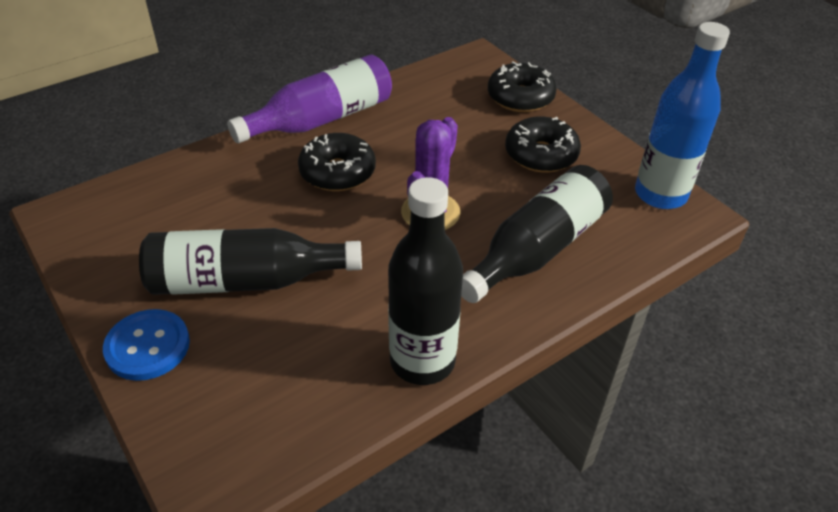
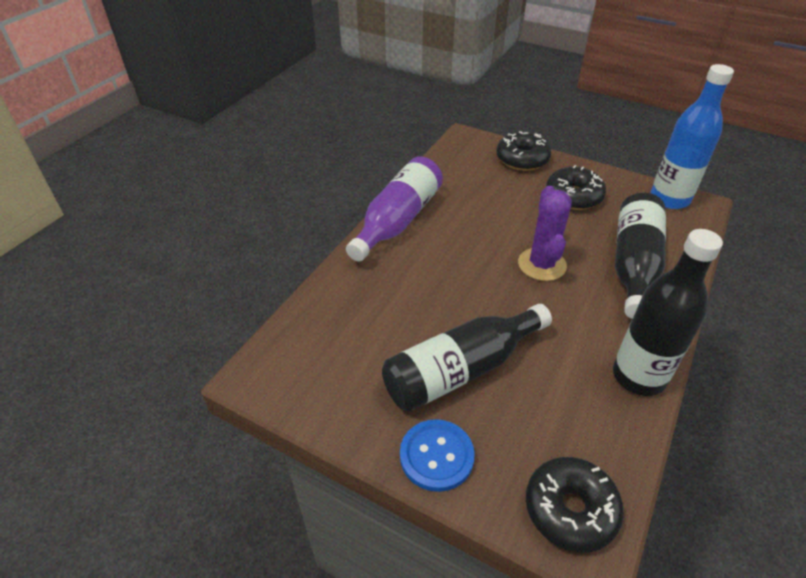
camera: 25 degrees left, 0 degrees up
black donut [298,133,376,191] -> black donut moved to [526,457,624,552]

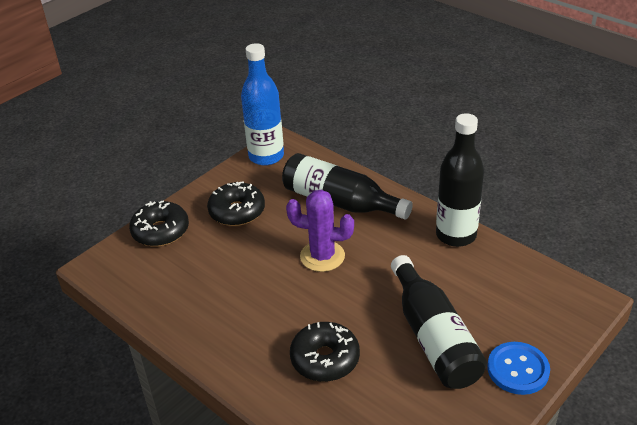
camera: 75 degrees left, 5 degrees down
purple bottle [346,156,443,261] -> none
black donut [526,457,624,552] -> black donut moved to [290,322,360,382]

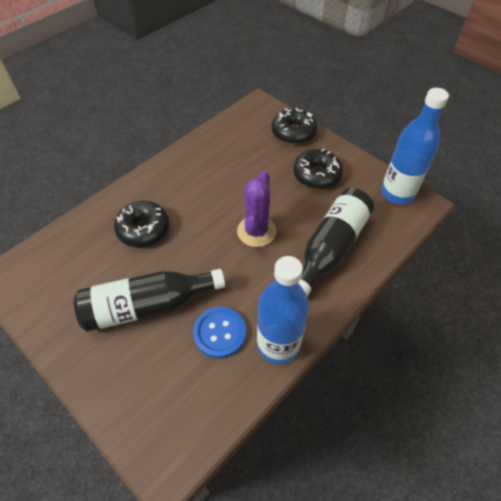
camera: 90 degrees right, 15 degrees up
black bottle [436,113,484,247] -> blue bottle [257,256,309,364]
blue button [487,342,550,395] -> blue button moved to [193,307,246,358]

